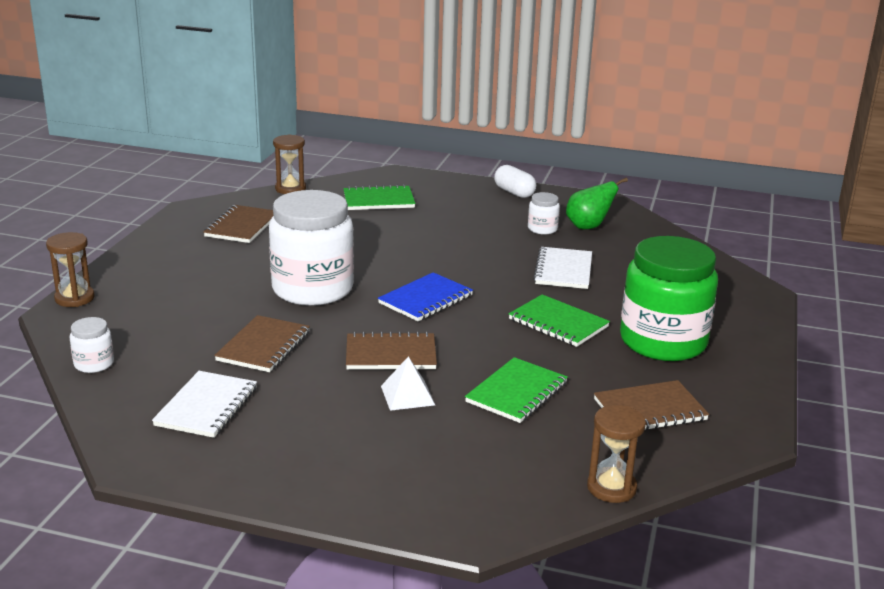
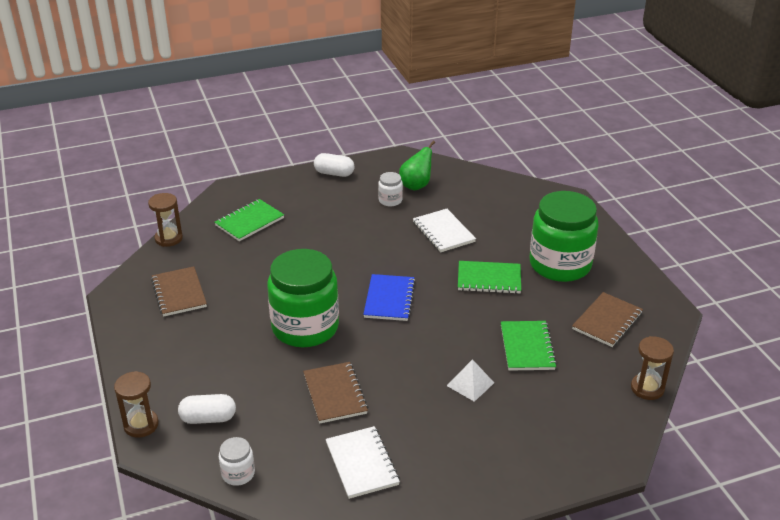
camera: 35 degrees left, 10 degrees up
white jar [269,190,354,306] -> green jar [267,249,339,347]
brown notebook [346,332,437,370] -> none
none -> white capsule [178,394,236,424]

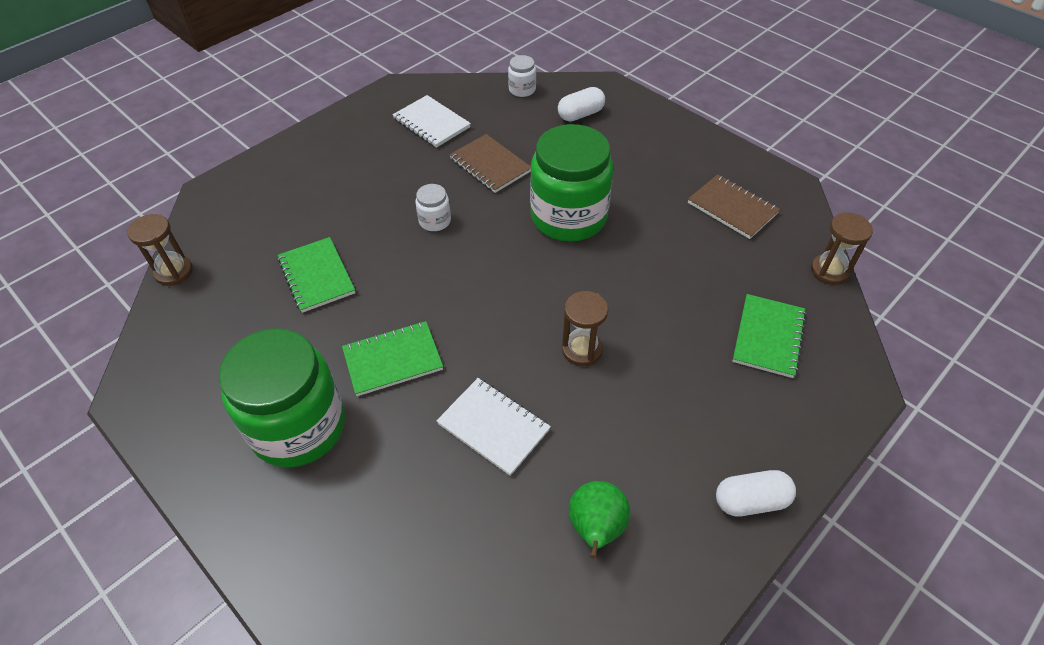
camera: 155 degrees right, 15 degrees up
brown hourglass [114,371,159,438] -> brown hourglass moved to [562,291,608,366]
blue notebook [363,274,416,321] -> none
white jar [378,172,403,206] -> white jar moved to [415,184,451,231]
white pyramid [447,359,494,402] -> none
brown notebook [572,292,643,347] -> none

